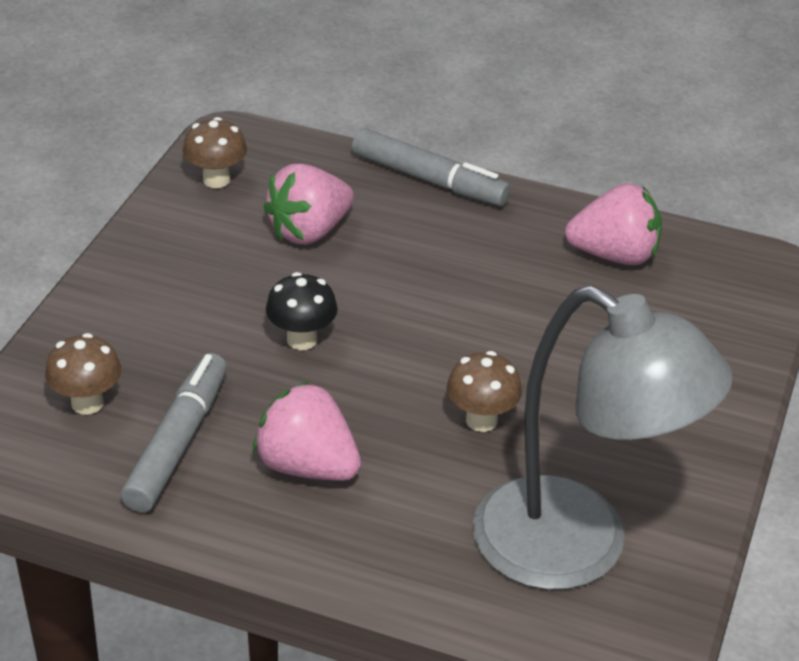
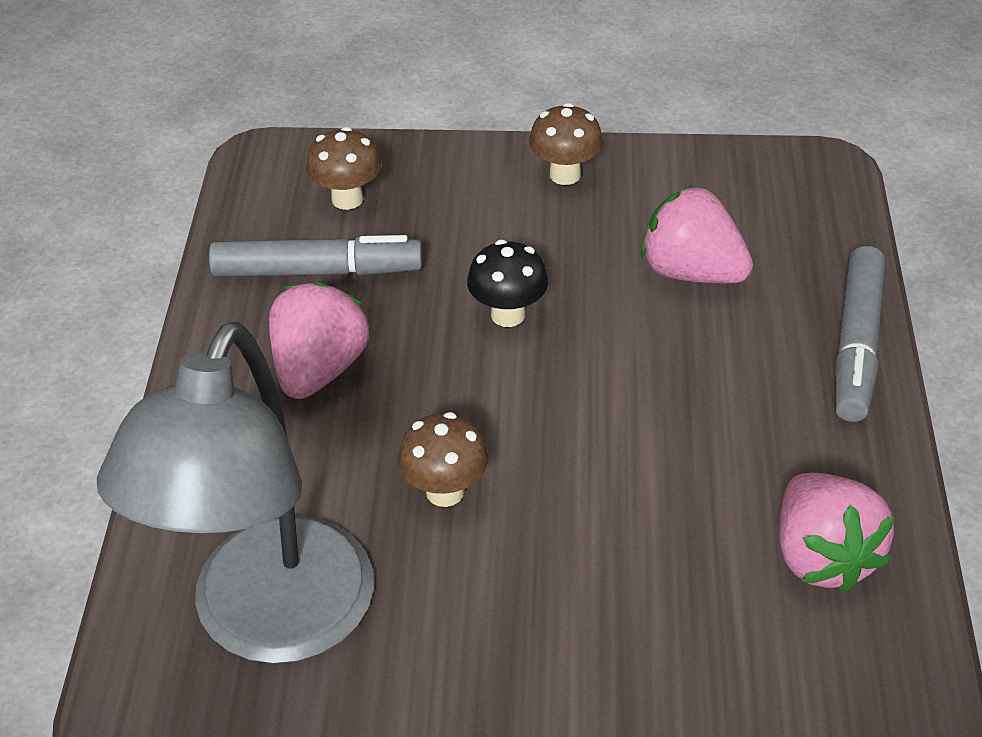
camera: 75 degrees right, 5 degrees up
brown mushroom [183,117,247,188] -> brown mushroom moved to [529,103,603,185]

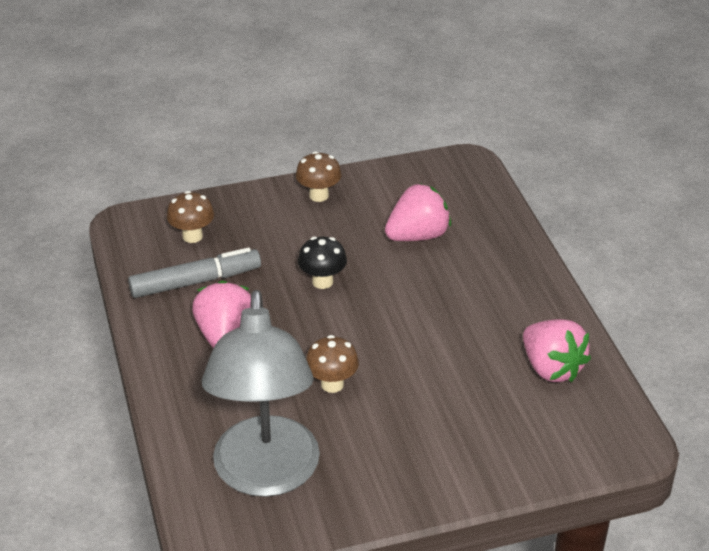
camera: 20 degrees left, 5 degrees down
pink strawberry [641,185,753,284] -> pink strawberry turned 135 degrees clockwise [385,183,451,241]
grey marker [835,246,885,422] -> none

